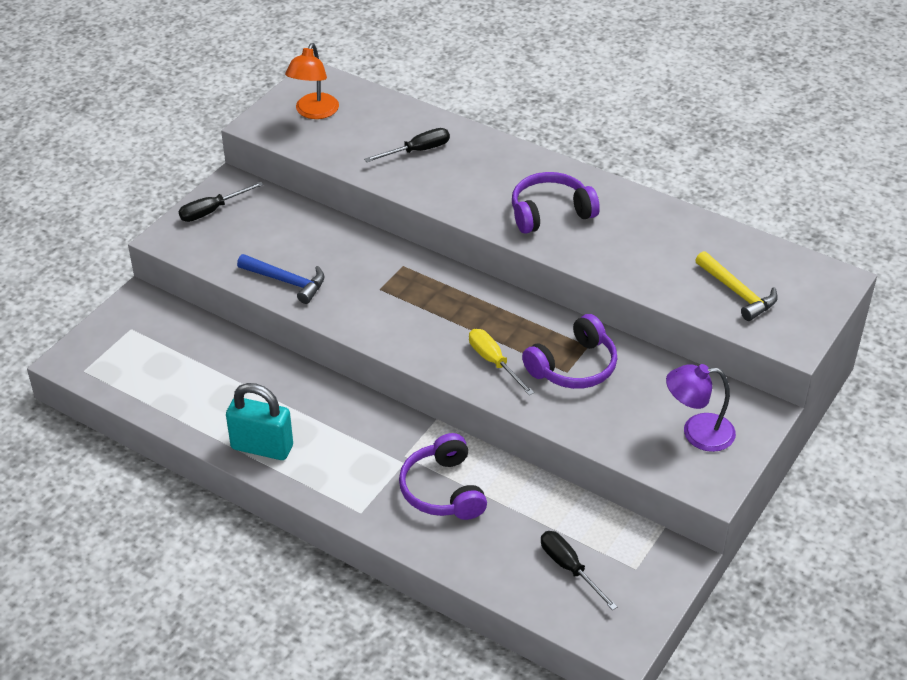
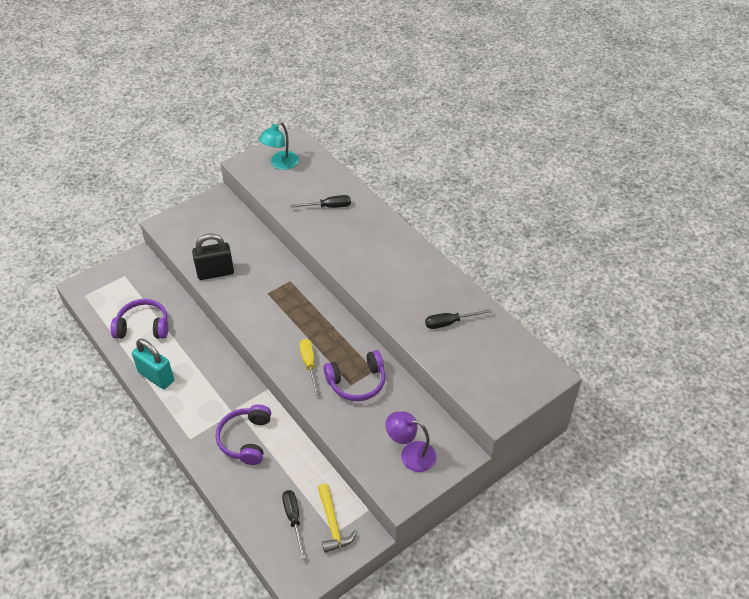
camera: 20 degrees right, 5 degrees up
black screwdriver [178,182,263,222] -> black screwdriver moved to [425,309,492,329]
blue hammer [237,254,325,304] -> black padlock [192,233,234,280]
orange lamp [285,43,339,119] -> turquoise lamp [259,122,299,170]
purple headphones [512,172,600,234] -> purple headphones moved to [111,299,168,339]
yellow hammer [695,251,778,321] -> yellow hammer moved to [318,483,357,553]

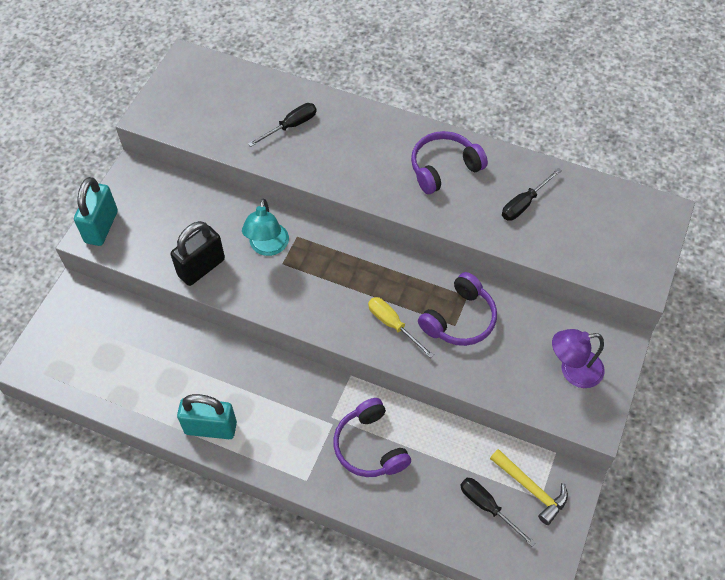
camera: 30 degrees left, 10 degrees up
purple headphones [111,299,168,339] -> purple headphones moved to [411,131,488,194]
turquoise lamp [259,122,299,170] -> turquoise lamp moved to [242,198,289,256]
none -> turquoise padlock [74,177,118,246]

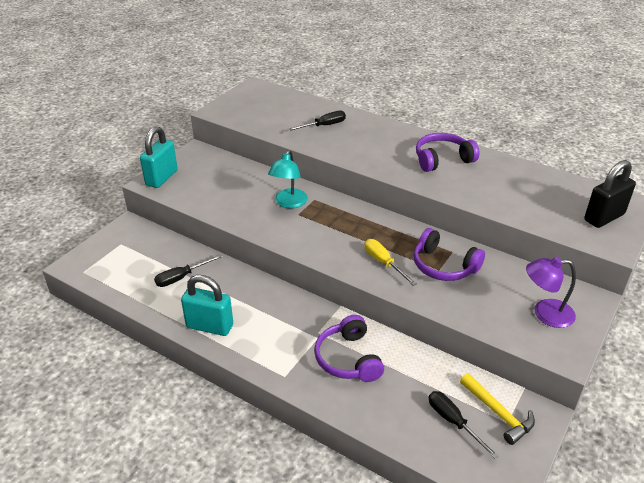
camera: 10 degrees right, 20 degrees down
black padlock [171,221,225,286] -> black padlock moved to [584,160,636,228]
purple headphones [418,272,497,346] -> purple headphones turned 75 degrees clockwise [414,228,485,281]
black screwdriver [502,168,562,220] -> black screwdriver moved to [154,254,222,287]

